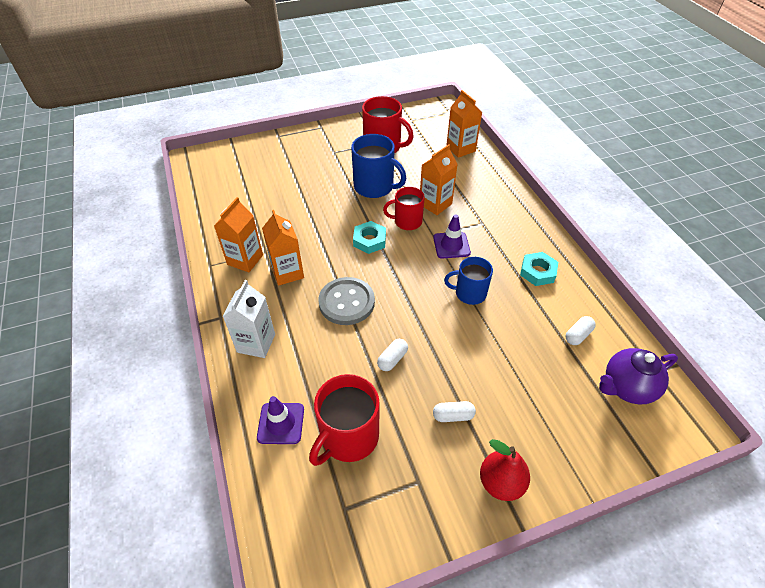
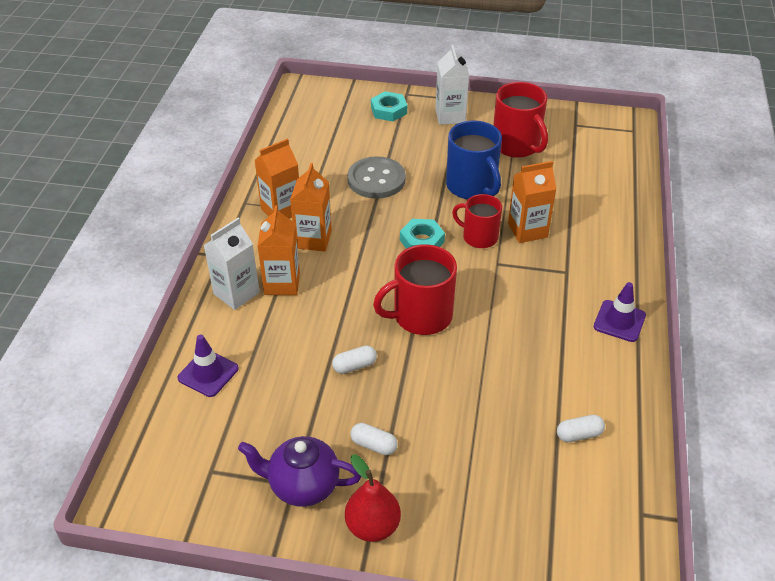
camera: 30 degrees right, 5 degrees down
red mug [309,374,380,466] -> red mug moved to [373,244,457,335]
grey button [318,277,375,325] -> grey button moved to [348,156,406,199]
purple traffic cone [433,214,471,258] -> purple traffic cone moved to [594,282,646,342]
blue mug [444,257,493,305] -> none
orange carton [446,90,483,158] -> orange carton moved to [257,205,300,295]
turquoise nut [520,252,558,286] -> turquoise nut moved to [371,91,407,121]
purple teapot [599,348,678,404] -> purple teapot moved to [238,436,362,507]
none -> white carton [435,45,469,125]

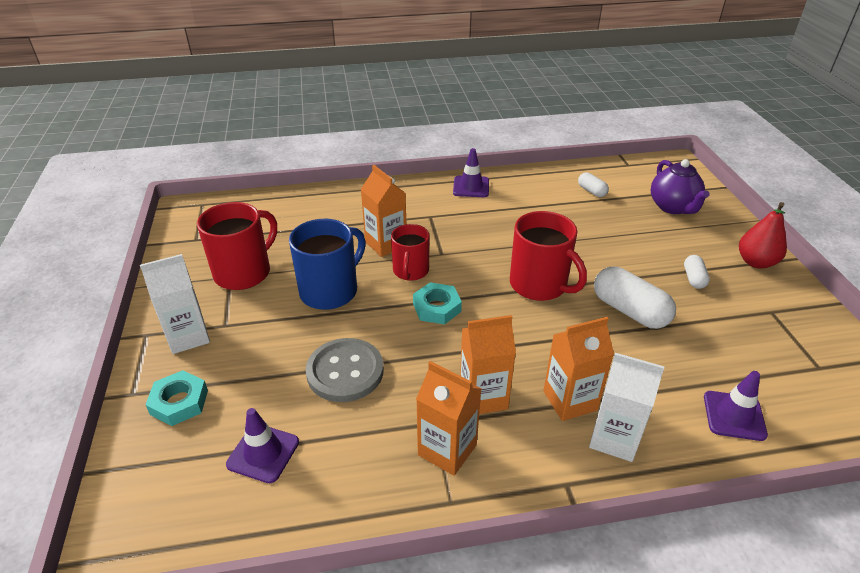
camera: 110 degrees left, 5 degrees down
purple teapot [238,436,362,507] -> purple teapot moved to [651,159,710,214]
white capsule [332,346,377,374] -> white capsule [594,267,676,329], size x1.90
none -> purple traffic cone [226,408,299,483]

